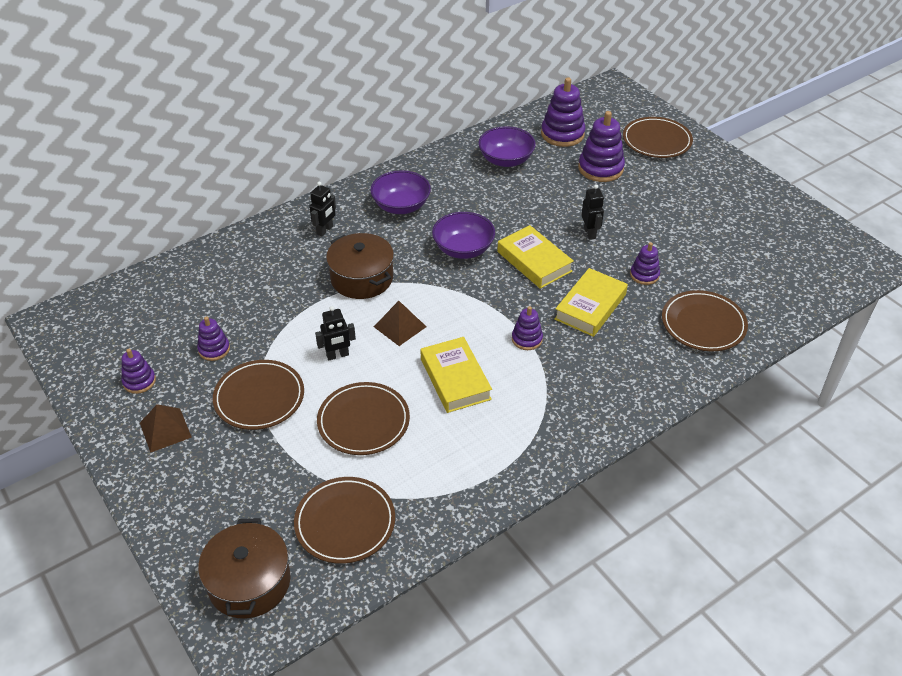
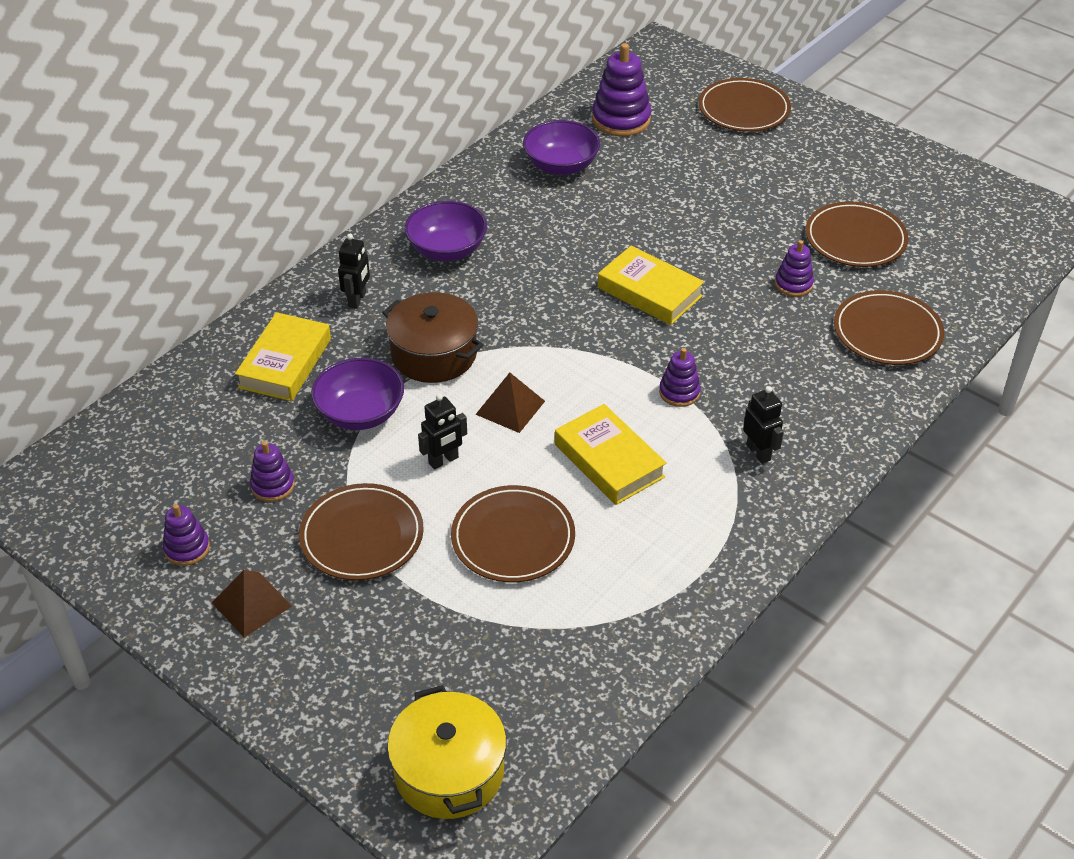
camera: 15 degrees left, 0 degrees up
brown pot [198,518,290,619] -> yellow pot [387,685,507,819]
brown plate [294,477,395,564] -> brown plate moved to [805,201,909,267]
purple bowl [432,212,495,259] -> purple bowl moved to [311,358,404,430]
yellow book [554,268,628,337] -> yellow book moved to [235,312,331,401]
purple stacking toy [578,111,625,182] -> none
black robot [581,184,604,240] -> black robot moved to [743,386,784,464]

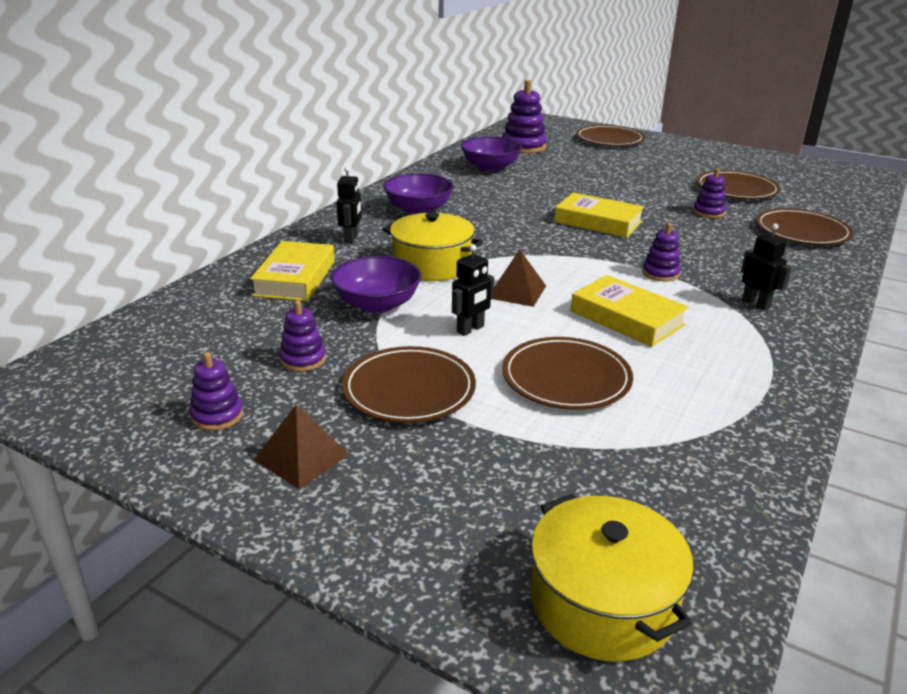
camera: 10 degrees left, 15 degrees down
brown pot [382,292,483,383] -> yellow pot [383,212,483,281]

